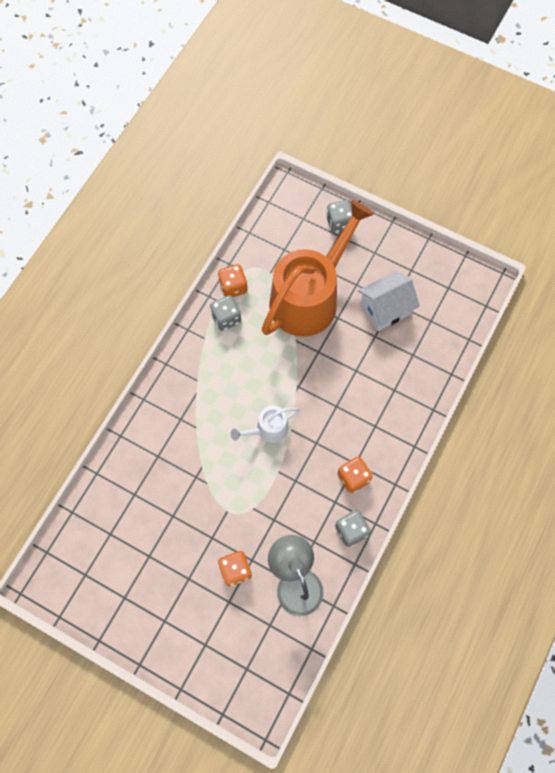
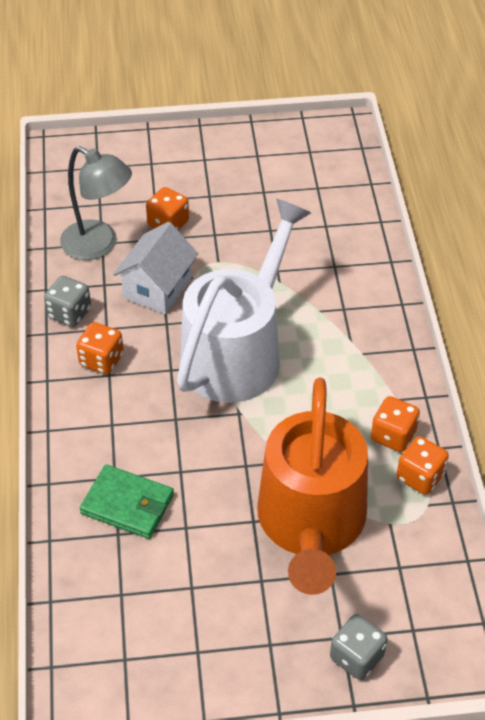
camera: 145 degrees right, 20 degrees down
grey dice [210,295,241,331] -> orange dice [371,396,420,452]
white watering can [231,406,299,443] -> white watering can [177,199,311,403], size x2.28
white house [358,271,420,331] -> white house moved to [113,222,198,314]
none -> green wallet [80,464,174,539]

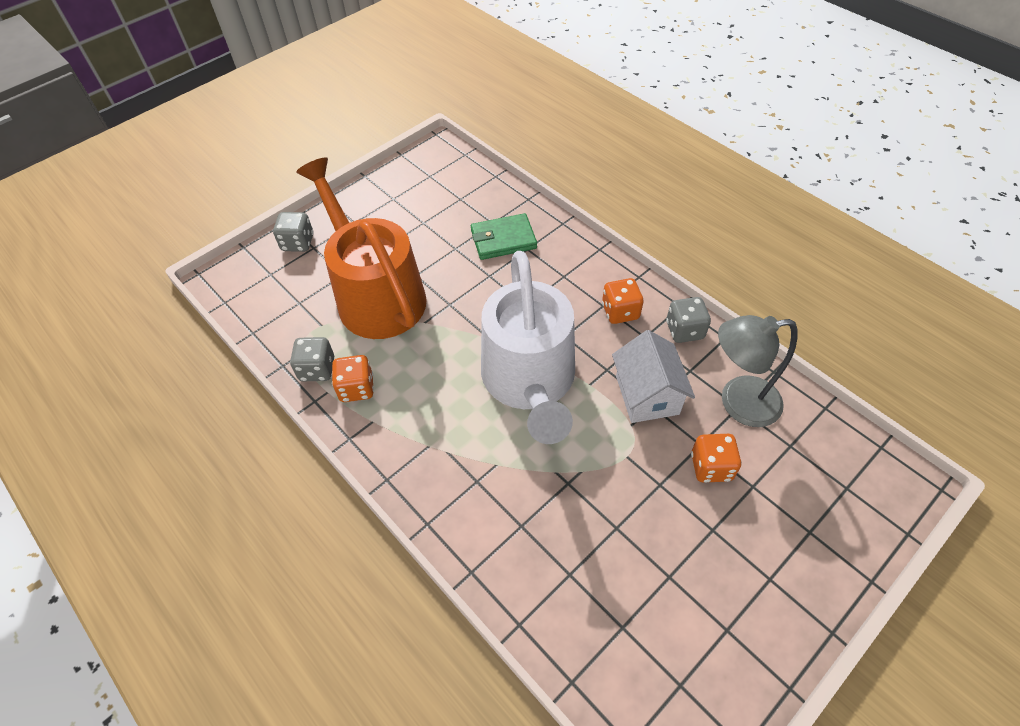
camera: 145 degrees right, 5 degrees up
orange dice [396,436,449,495] -> grey dice [290,337,334,381]

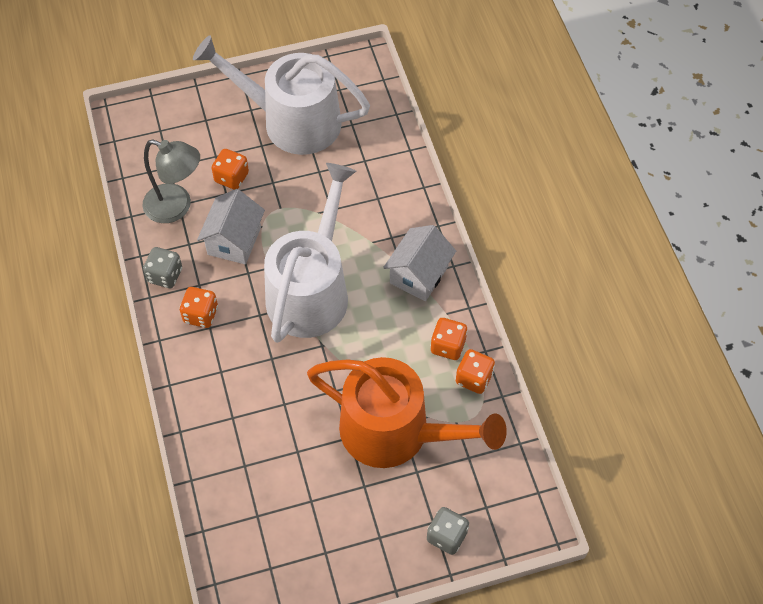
camera: 155 degrees left, 5 degrees up
grey dice [290,337,334,381] -> orange dice [456,349,495,394]
orange watering can [296,157,426,339] -> orange watering can turned 60 degrees counterclockwise [307,357,507,468]
green wallet [471,213,537,260] -> none
none -> white watering can [193,36,370,155]
none -> white house [383,225,456,301]

